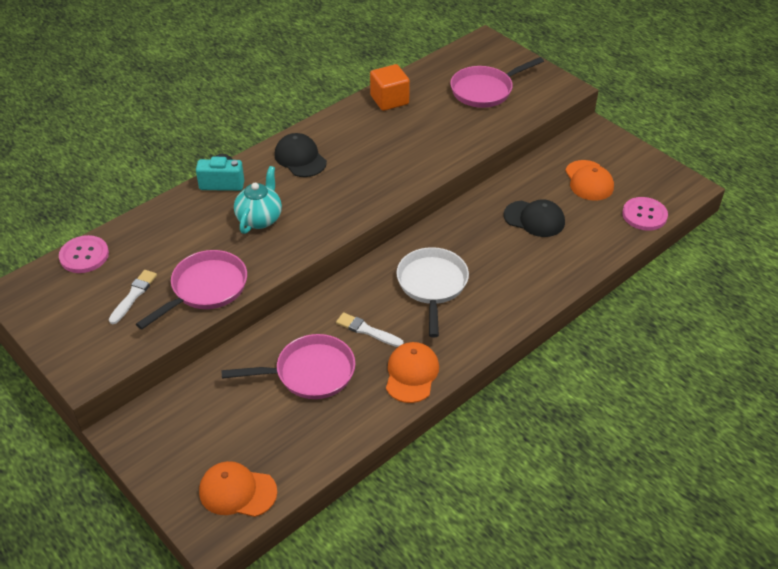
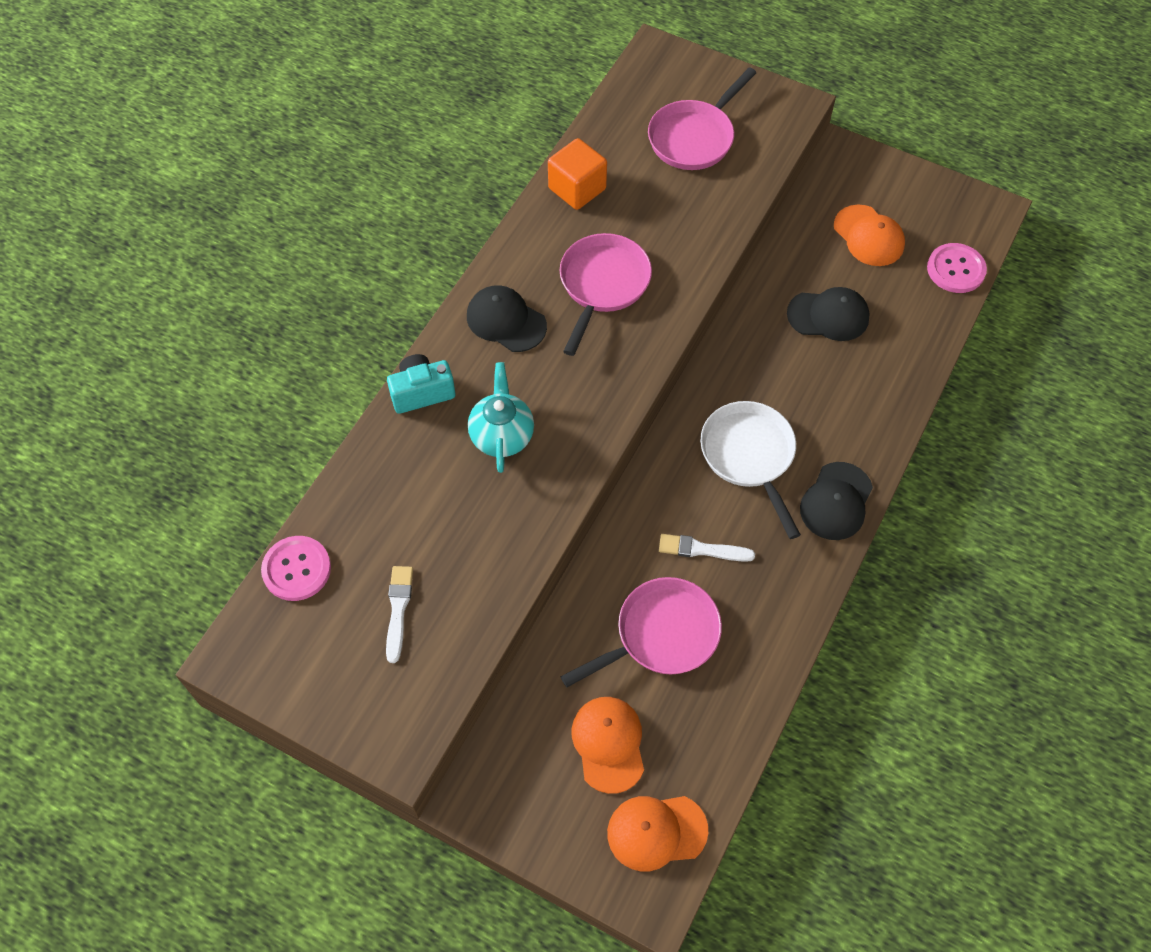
camera: 20 degrees left, 15 degrees up
pink pan [136,250,247,330] -> pink pan moved to [559,233,652,356]
orange cap [386,342,439,403] -> orange cap moved to [571,697,644,794]
none -> black cap [800,462,873,540]

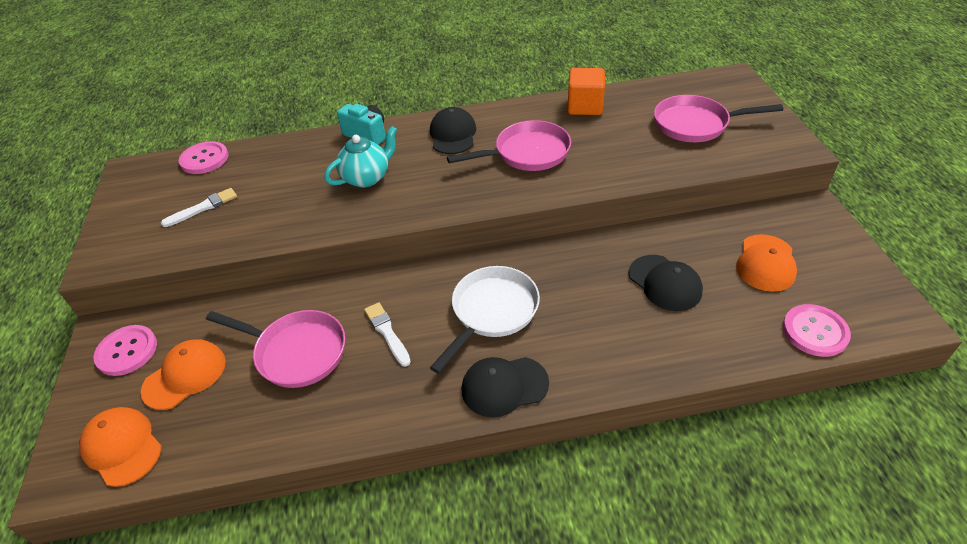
camera: 55 degrees right, 15 degrees down
none -> pink button [93,325,157,376]

